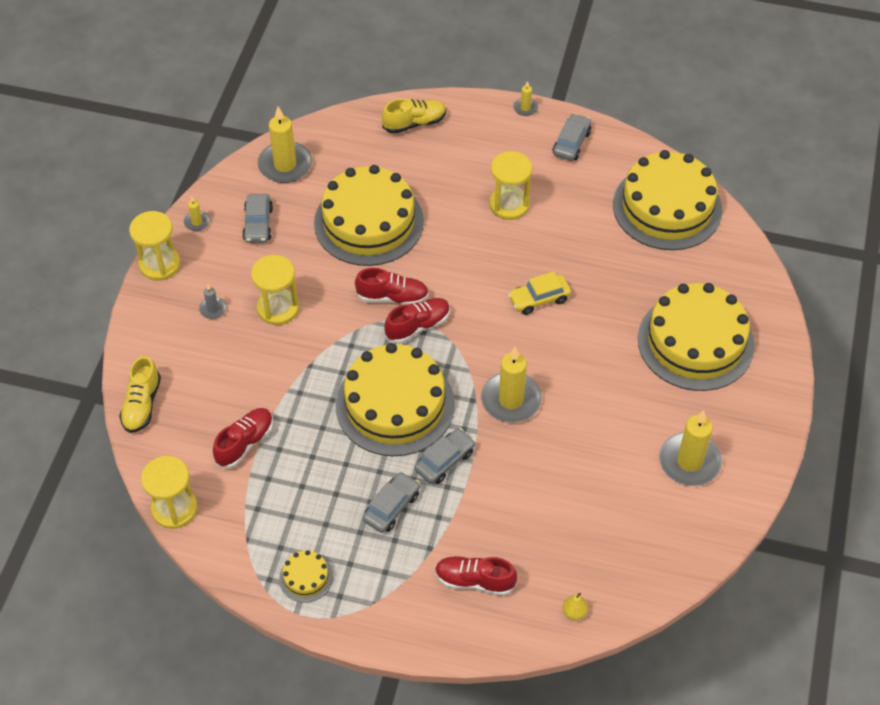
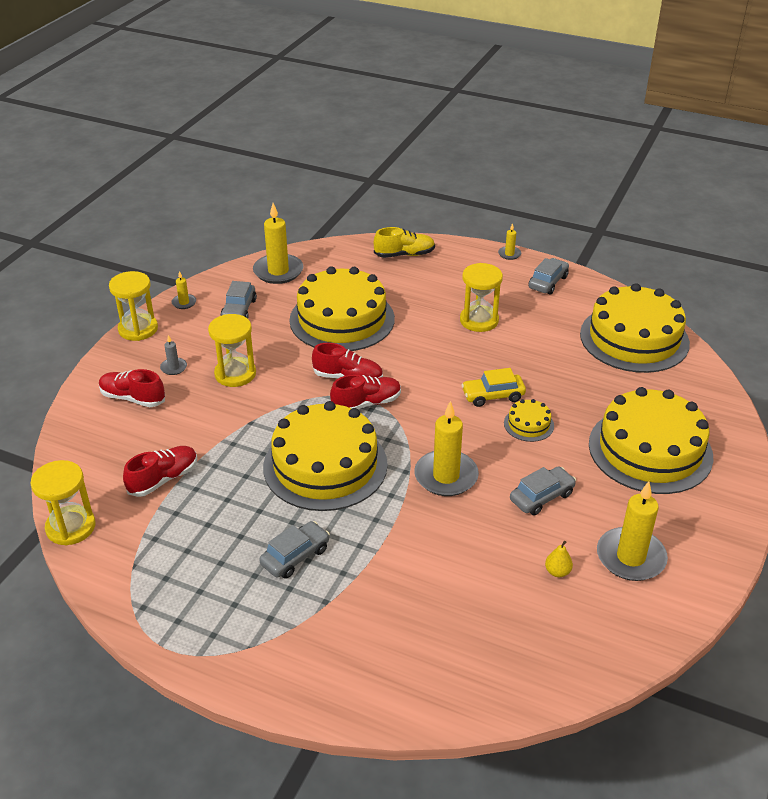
camera: 10 degrees right, 15 degrees down
yellow shoe [119,356,161,433] -> none
yellow cake [279,550,333,603] -> yellow cake moved to [504,399,554,442]
grey car [414,428,475,484] -> grey car moved to [510,466,576,516]
red shoe [435,556,517,596] -> red shoe moved to [99,369,165,407]
yellow pear [562,593,588,620] -> yellow pear moved to [545,541,573,577]

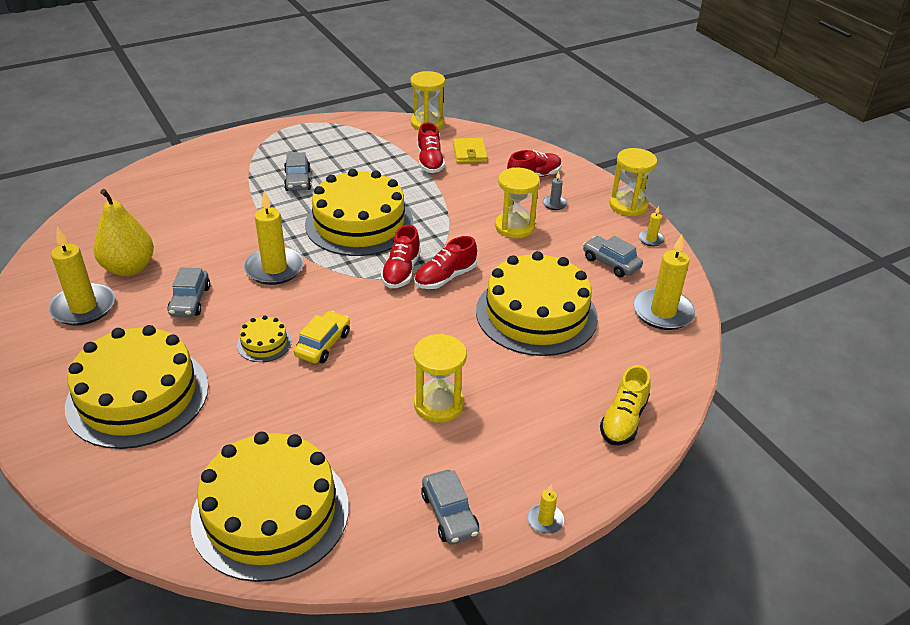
camera: 125 degrees right, 0 degrees up
yellow pear [545,541,573,577] -> yellow pear [94,189,154,276], size x2.44
none -> yellow wallet [453,138,488,163]

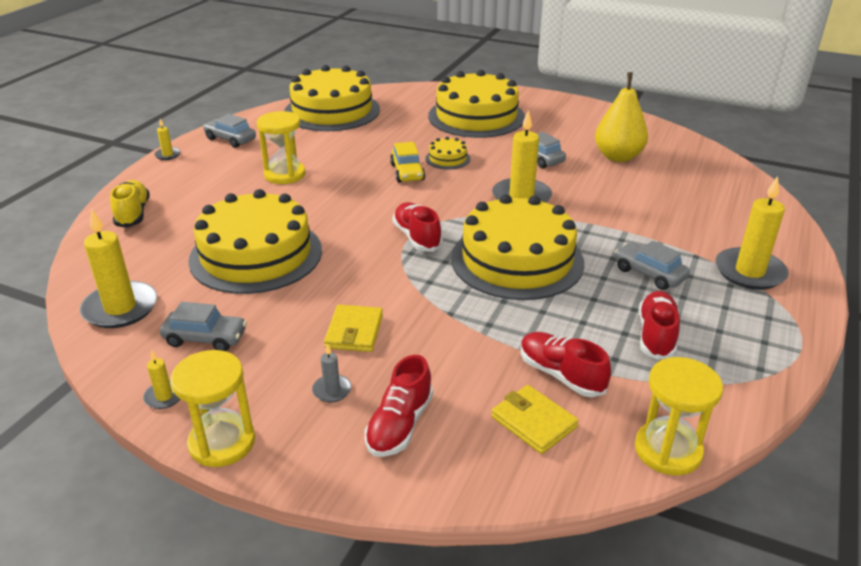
camera: 145 degrees right, 5 degrees down
yellow candle [48,227,115,326] -> yellow candle moved to [715,176,788,290]
red shoe [414,236,477,289] -> red shoe moved to [639,291,680,360]
yellow hourglass [495,167,540,238] -> yellow wallet [324,305,383,352]

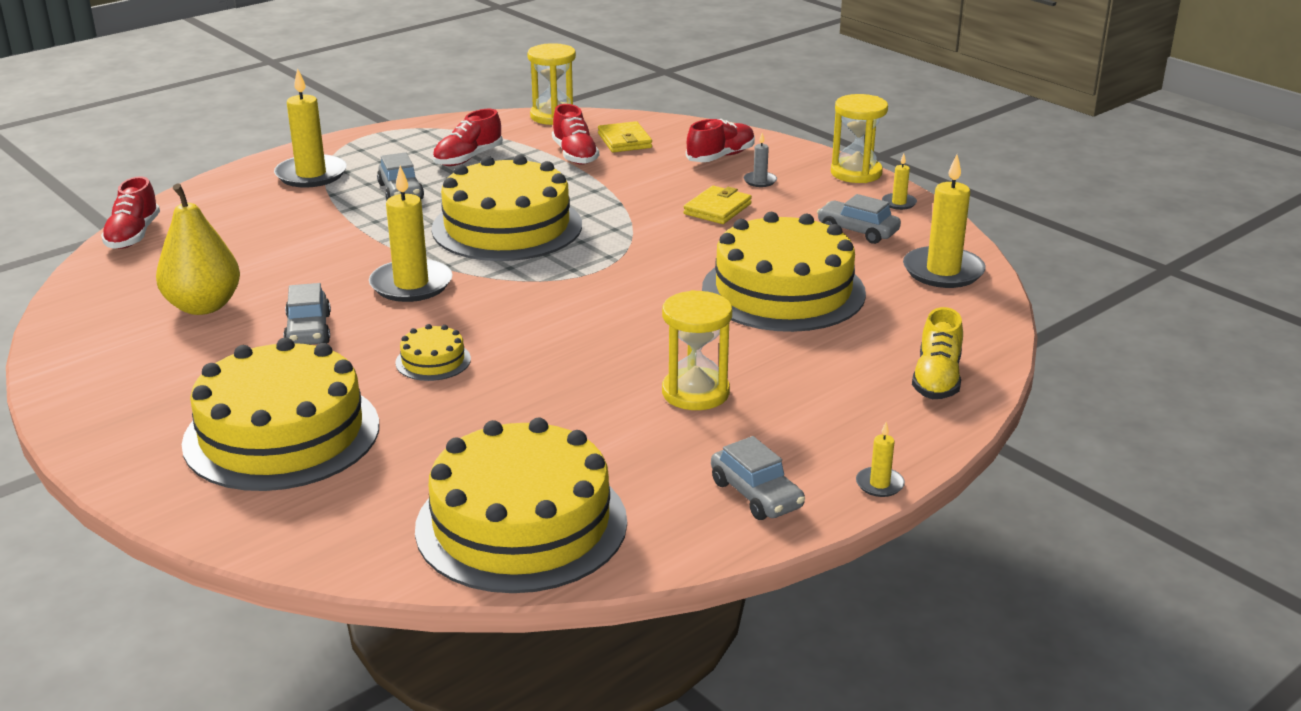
camera: 155 degrees left, 5 degrees down
yellow car [390,142,425,183] -> none
red shoe [393,202,443,251] -> red shoe moved to [101,176,160,249]

